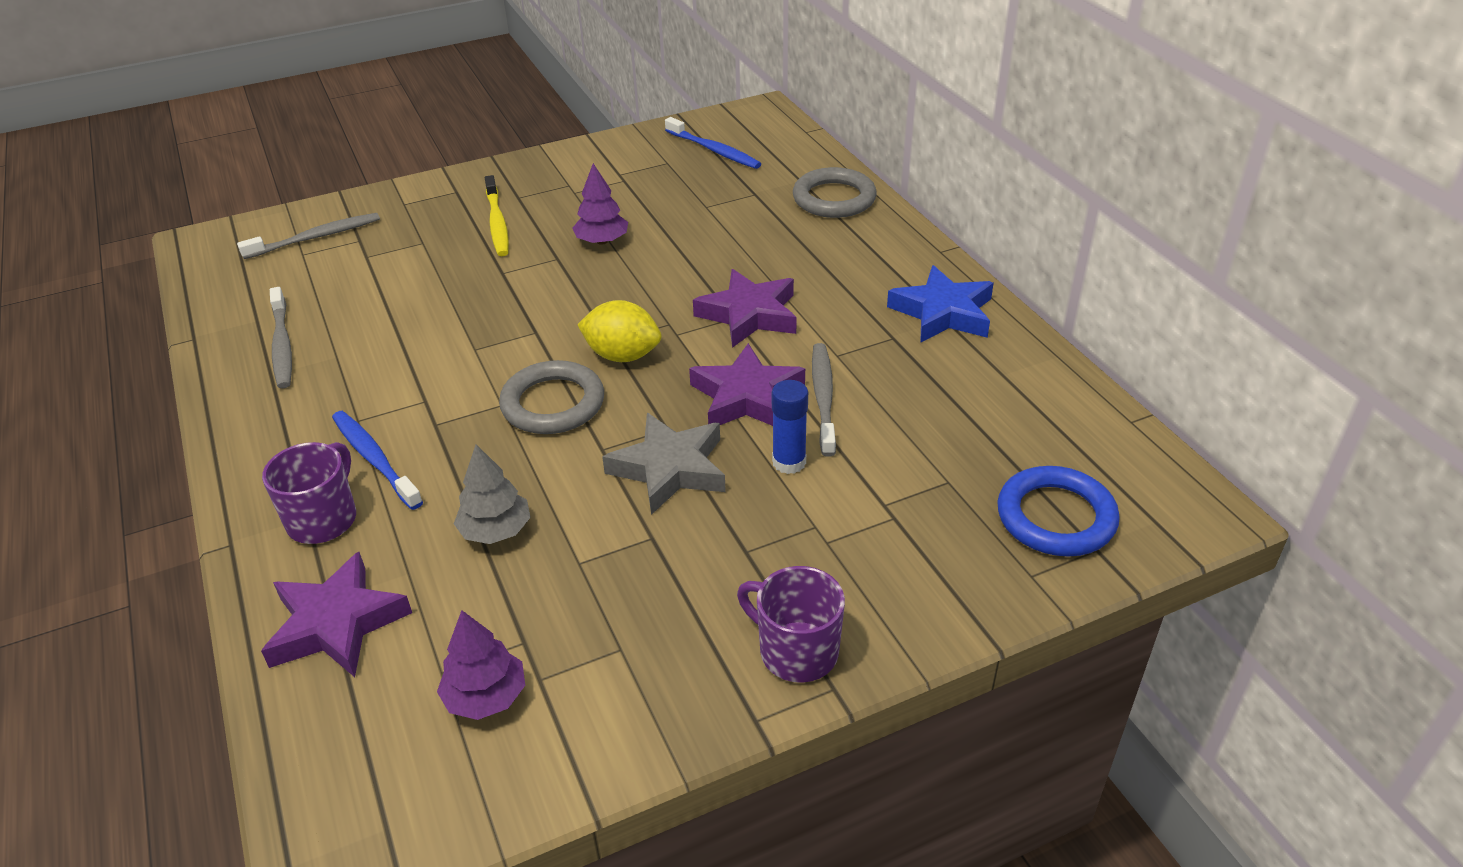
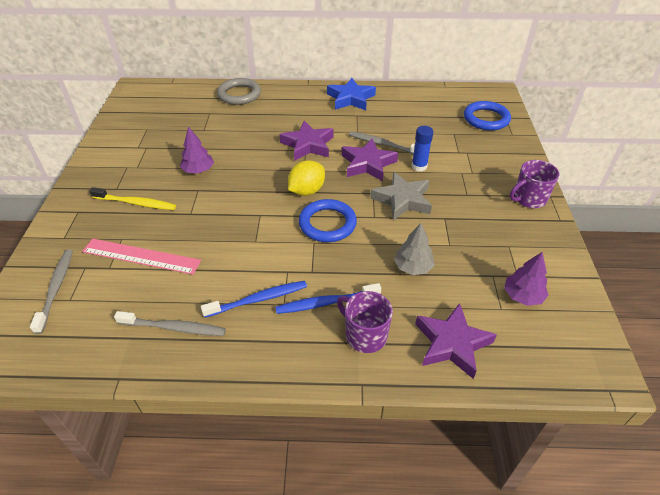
camera: 65 degrees left, 5 degrees up
grey ring [499,360,604,434] -> blue ring [299,199,357,242]
blue toothbrush [665,117,761,169] -> blue toothbrush moved to [201,281,307,318]
none -> pink ruler [82,239,201,275]

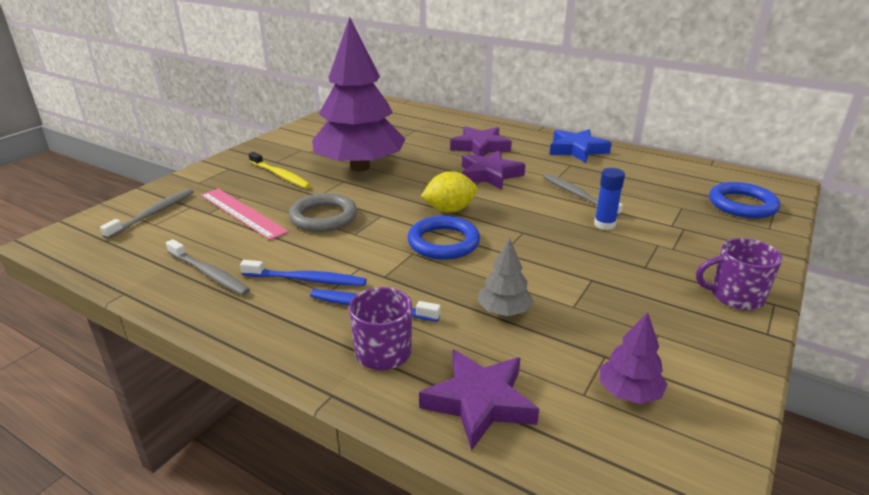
camera: 30 degrees right, 15 degrees down
purple tree [180,126,214,174] -> purple tree [312,17,405,171], size x2.50
grey ring [217,78,261,105] -> grey ring moved to [289,193,357,232]
purple star [341,139,398,181] -> purple star moved to [450,126,512,156]
grey star [370,172,432,221] -> none

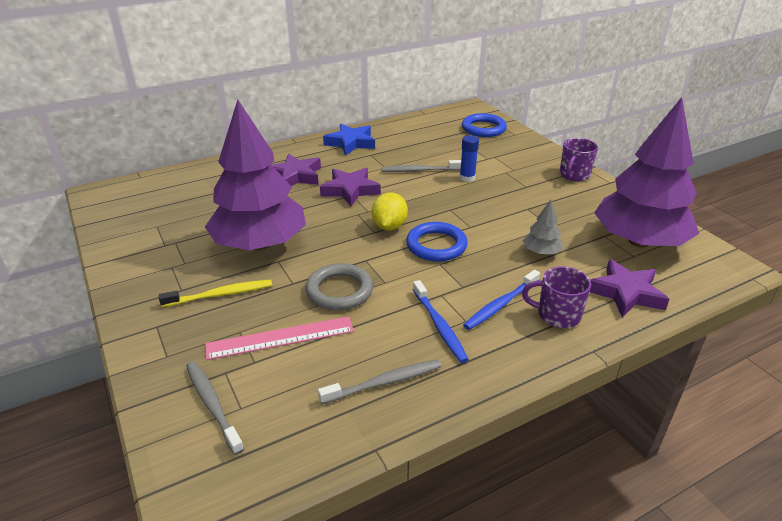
camera: 60 degrees left, 5 degrees up
blue toothbrush [240,260,367,286] -> blue toothbrush turned 120 degrees clockwise [413,280,469,363]
purple tree [600,312,668,404] -> purple tree [594,97,700,248], size x2.50

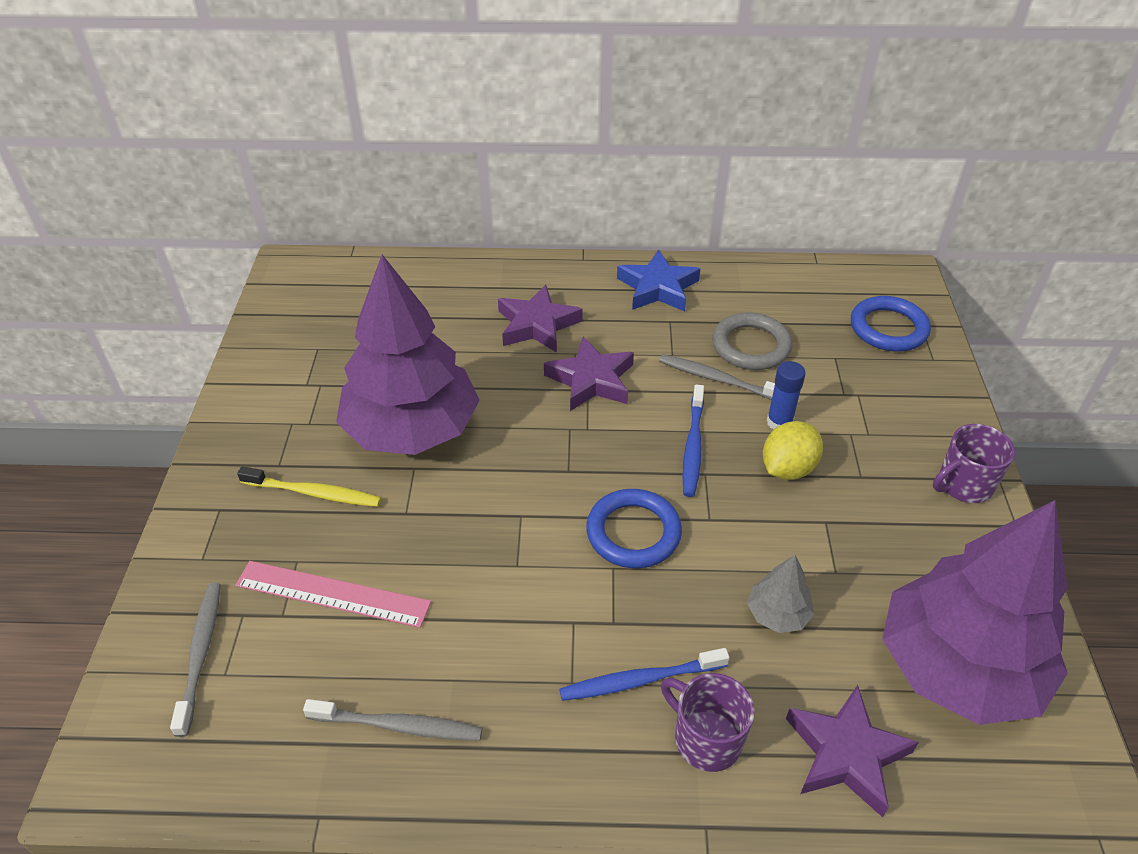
camera: 30 degrees right, 10 degrees up
grey ring [306,263,373,310] -> grey ring moved to [712,312,792,370]
yellow lemon [372,193,408,230] -> yellow lemon moved to [763,421,823,480]
blue toothbrush [413,280,469,363] -> blue toothbrush moved to [683,384,704,497]

